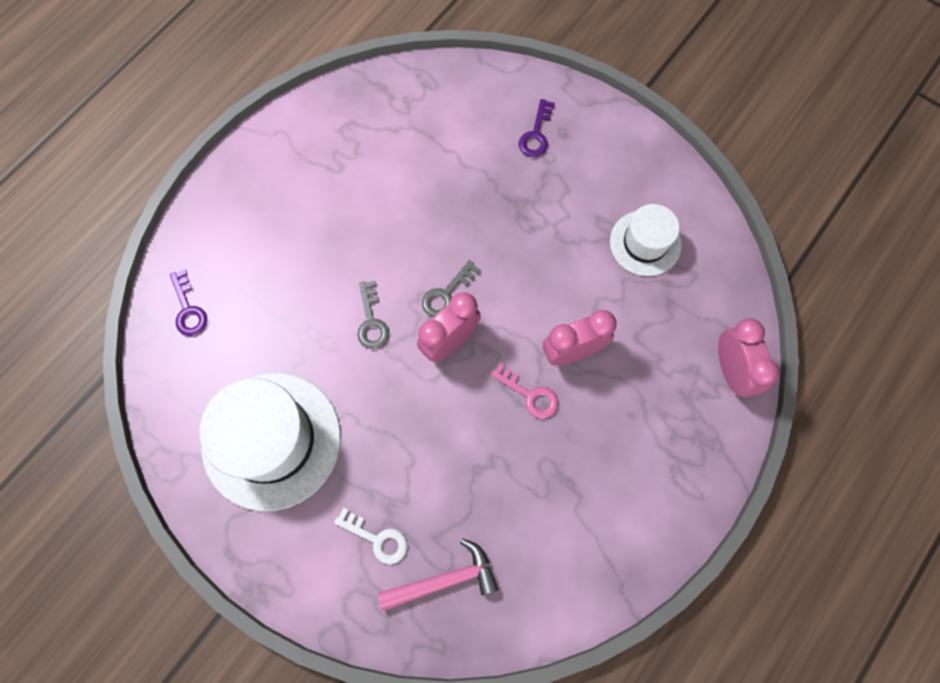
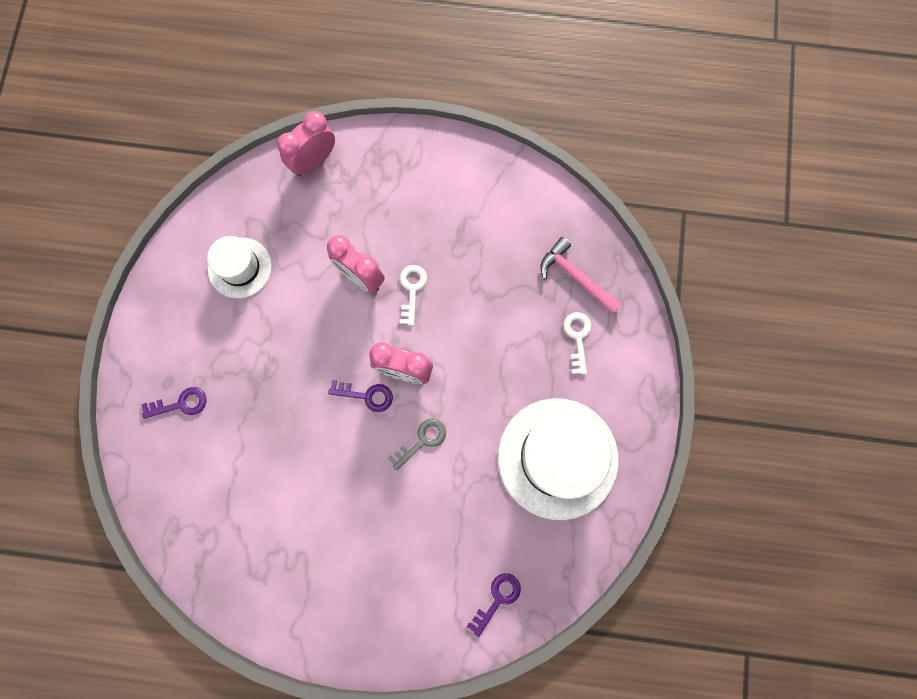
camera: 120 degrees left, 5 degrees up
grey key [422,260,481,317] -> purple key [328,380,393,412]
pink key [491,363,558,419] -> white key [400,265,427,326]

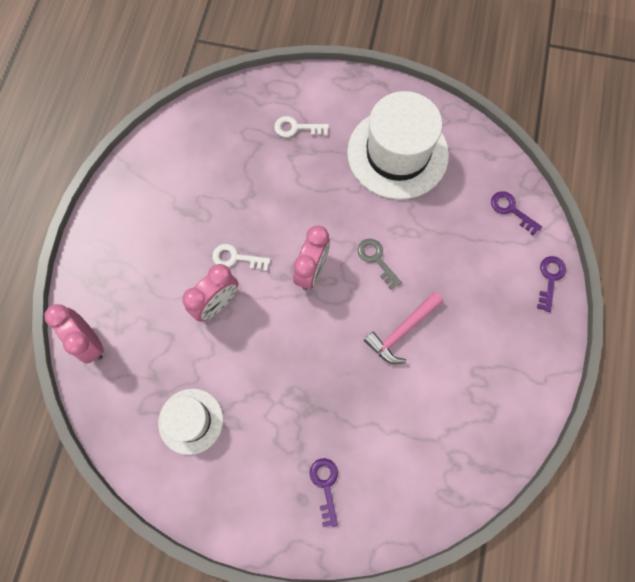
camera: 85 degrees left, 5 degrees down
purple key [328,380,393,412] -> purple key moved to [537,256,566,312]
pink hammer [540,237,621,314] -> pink hammer moved to [364,292,443,364]

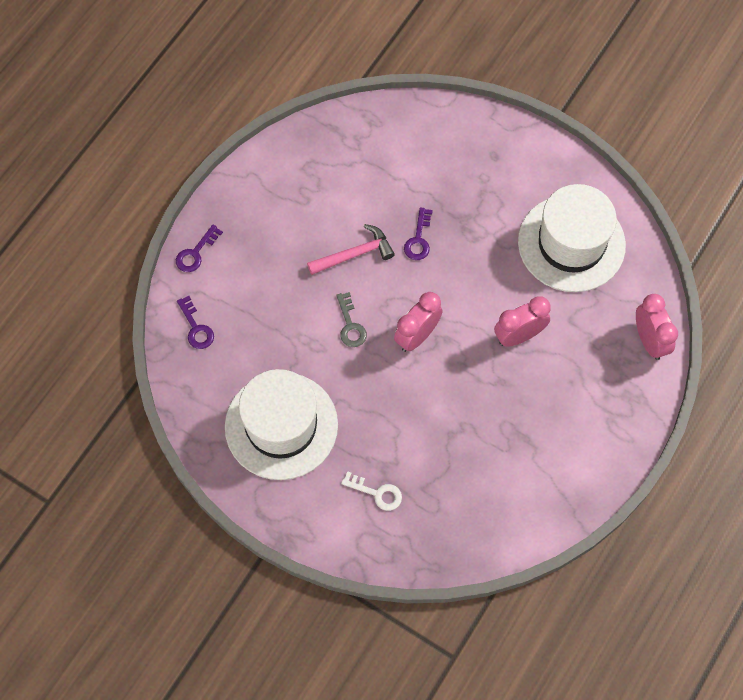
camera: 160 degrees left, 5 degrees down
white hat [158,389,223,455] -> white hat [518,184,626,292], size x1.79
white key [212,244,271,271] -> none
purple key [310,458,338,527] -> purple key moved to [404,207,433,260]

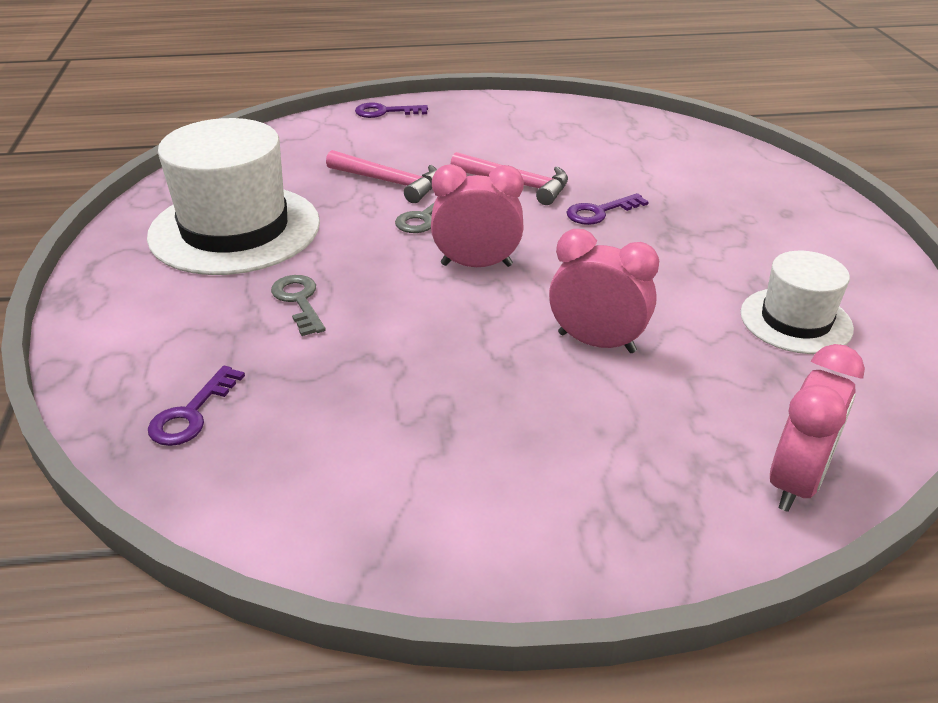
camera: 50 degrees right, 30 degrees down
purple key [177,296,214,349] -> purple key moved to [148,366,245,446]
white key [341,471,402,511] -> none
white hat [518,184,626,292] -> white hat [740,251,854,354], size x0.56
none -> grey key [271,275,326,336]
none -> pink hammer [326,150,437,203]

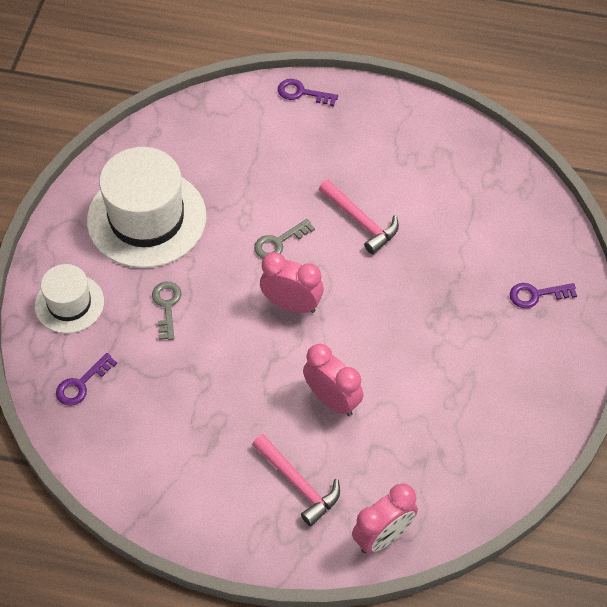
camera: 20 degrees right, 20 degrees up
pink hammer [326,150,437,203] -> pink hammer moved to [252,434,340,526]
purple key [566,193,649,225] -> purple key moved to [510,283,577,308]
white hat [740,251,854,354] -> white hat moved to [35,264,104,333]

